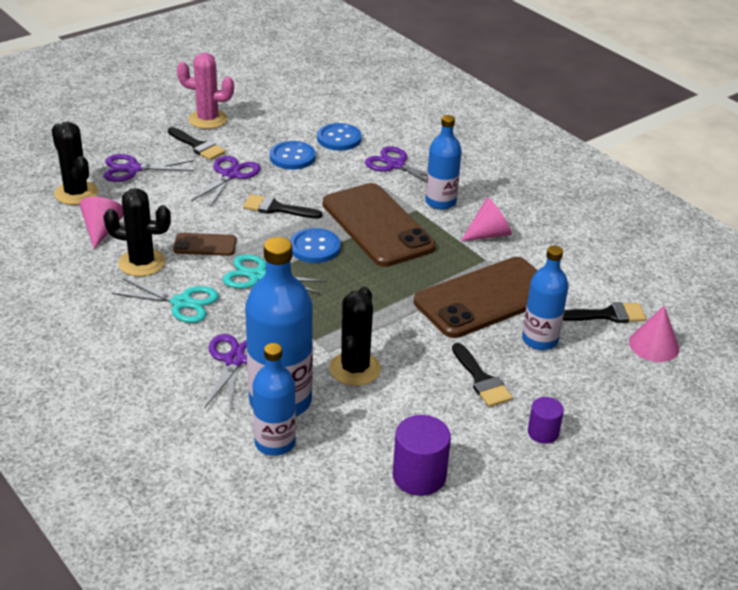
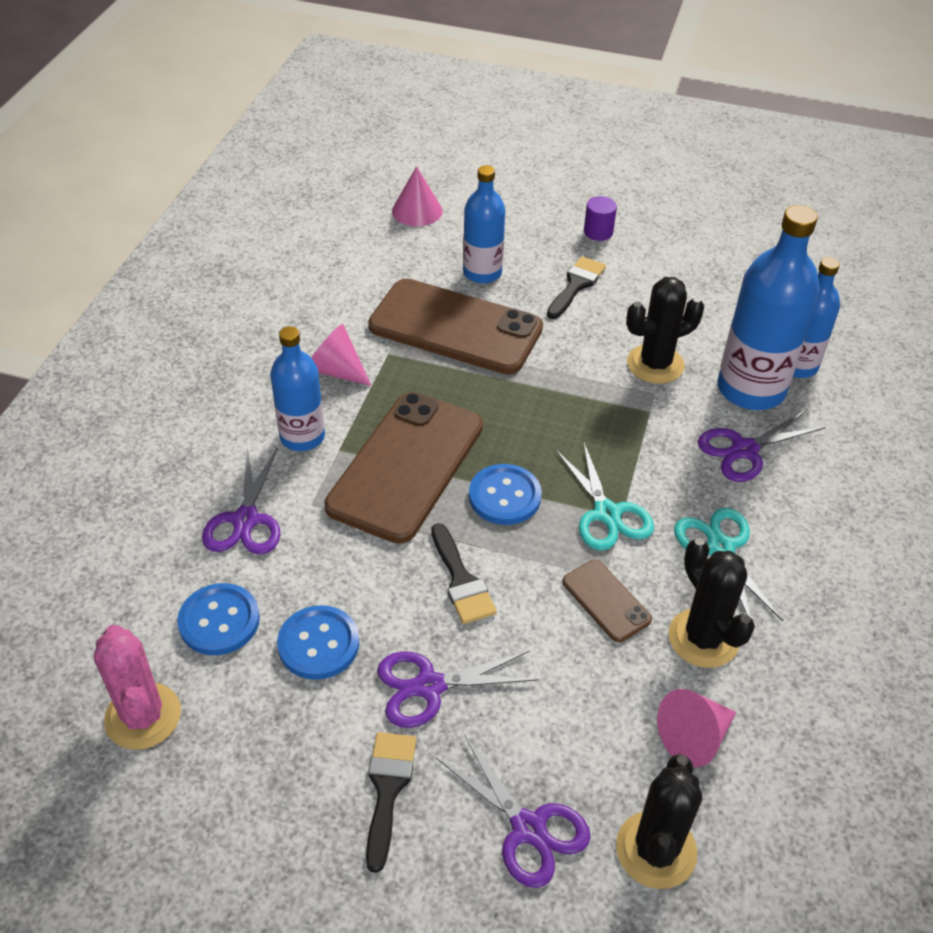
camera: 125 degrees left, 10 degrees up
pink cactus [177,53,234,129] -> pink cactus moved to [94,625,181,750]
purple cylinder [393,415,451,496] -> none
black brush [563,302,646,323] -> none

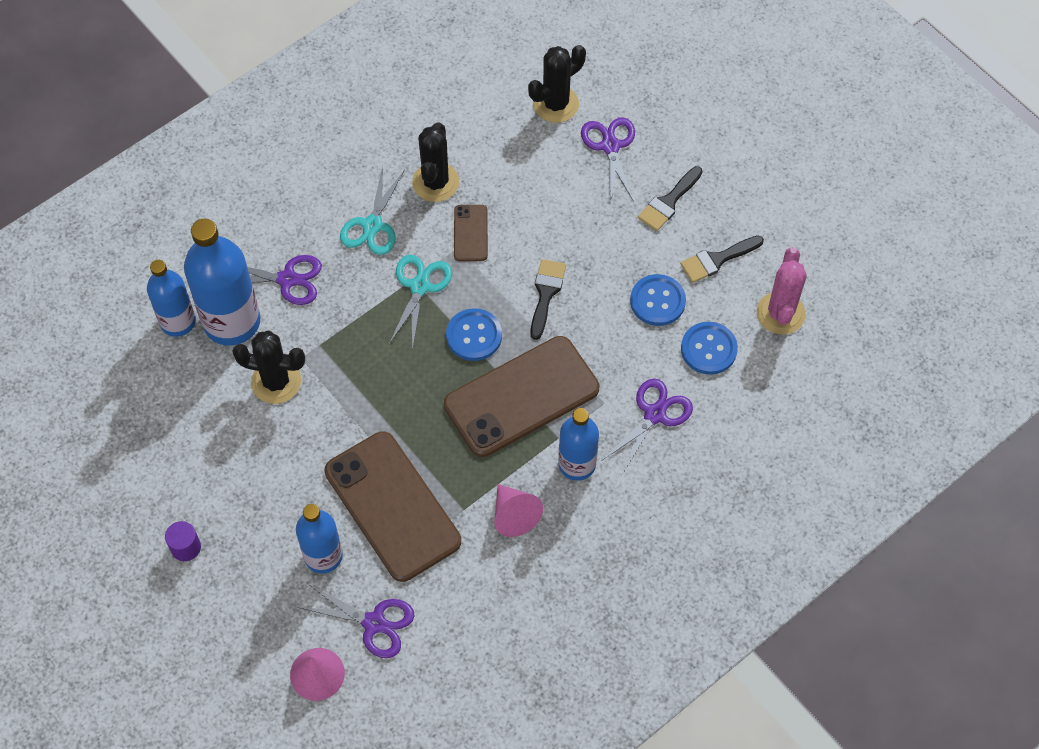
camera: 145 degrees left, 15 degrees up
purple scissors [377,650,539,728] -> purple scissors moved to [297,583,415,658]
black brush [547,256,606,319] -> black brush moved to [680,235,764,283]
pink cone [657,689,736,767] -> none

